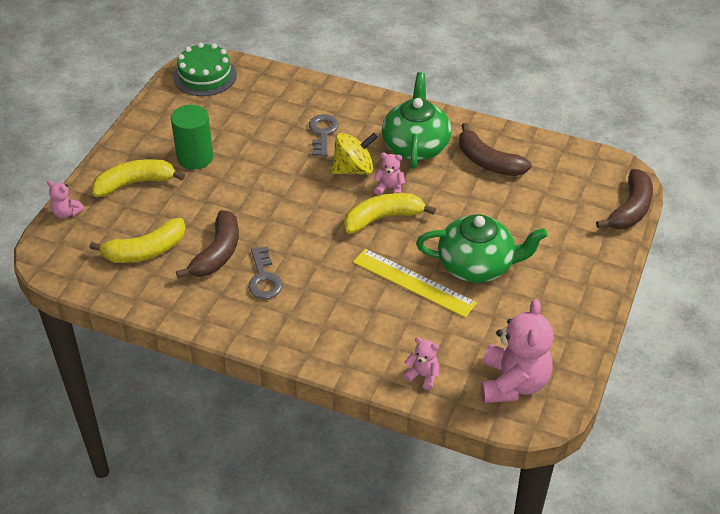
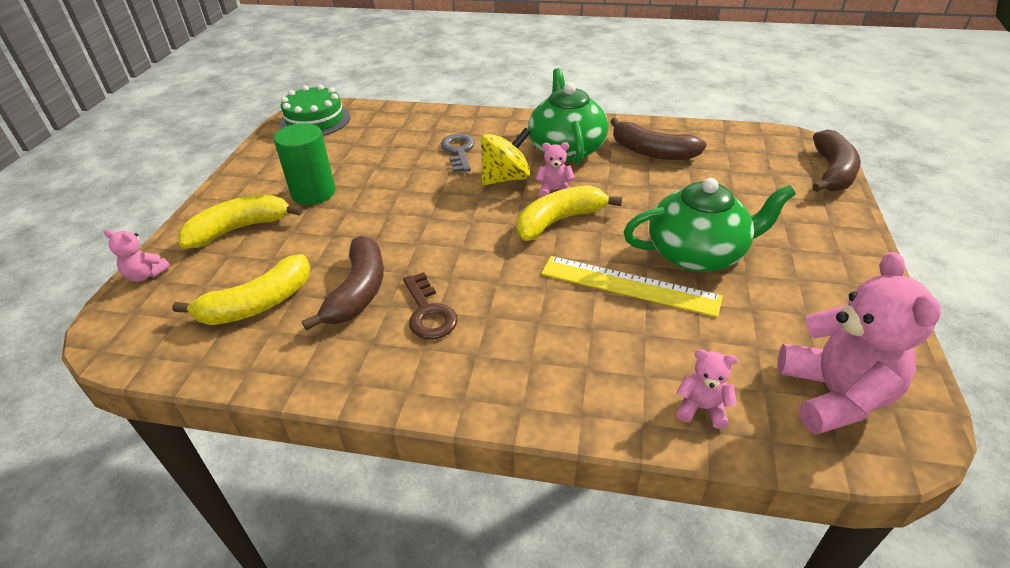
camera: 10 degrees left, 5 degrees down
grey key [248,247,283,299] -> brown key [403,272,458,339]

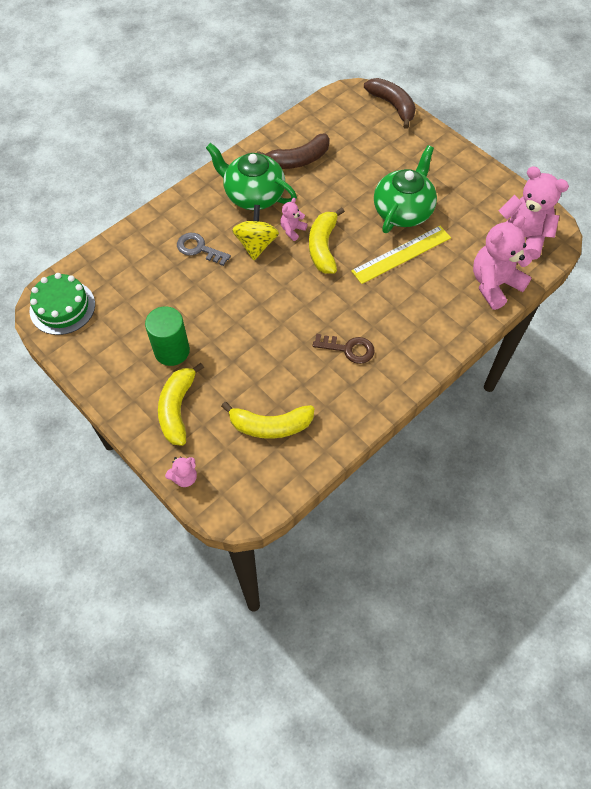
camera: 55 degrees left, 20 degrees up
yellow banana [172,254,311,325] -> yellow banana turned 90 degrees clockwise [221,402,314,439]
brown banana [302,236,384,331] -> none
pink teddy bear [676,349,738,429] -> pink teddy bear [473,215,532,310], size x2.11

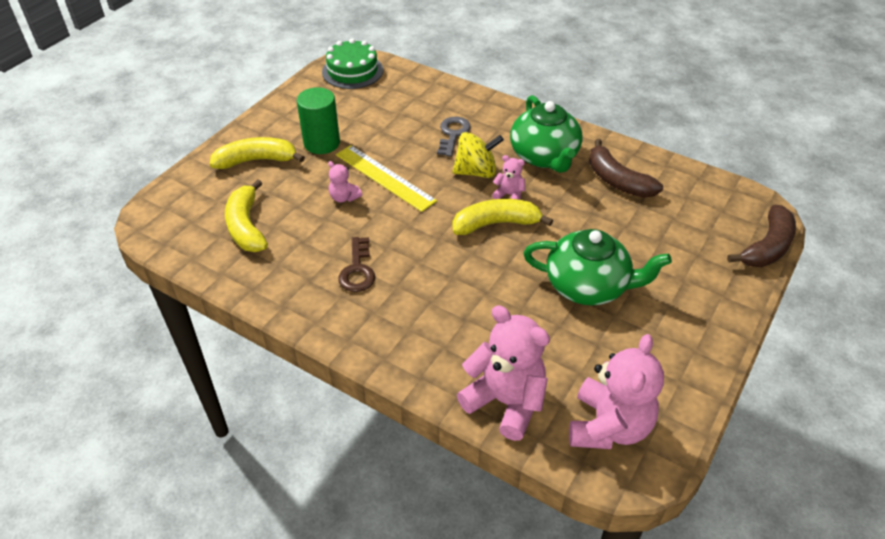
camera: 75 degrees right, 15 degrees down
pink teddy bear [165,457,197,487] -> pink teddy bear moved to [328,161,362,203]
green teapot [206,143,297,210] -> green teapot turned 150 degrees clockwise [510,95,583,173]
yellow ruler [351,226,451,284] -> yellow ruler moved to [336,145,437,212]

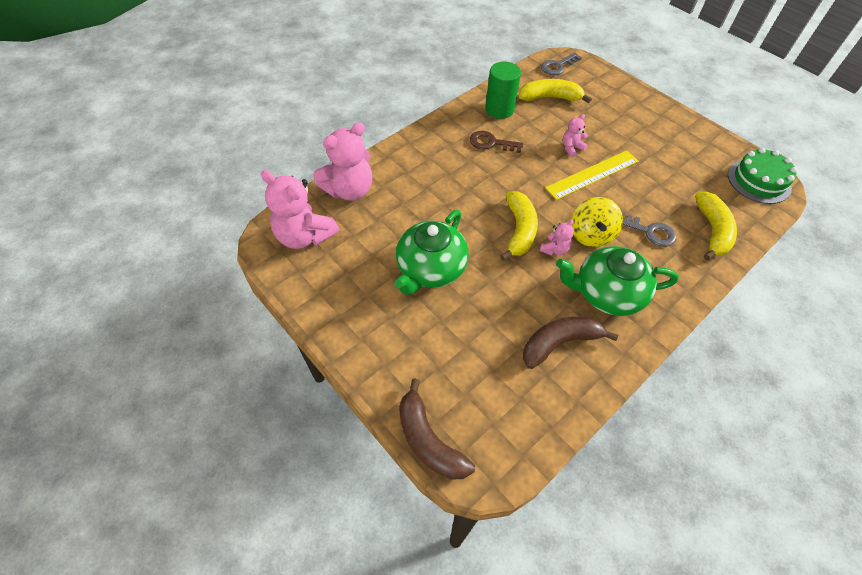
camera: 105 degrees right, 10 degrees up
yellow banana [210,137,305,169] -> yellow banana moved to [695,192,737,260]
green cylinder [297,87,340,154] -> green cylinder moved to [485,62,521,119]
none -> grey key [541,52,582,75]

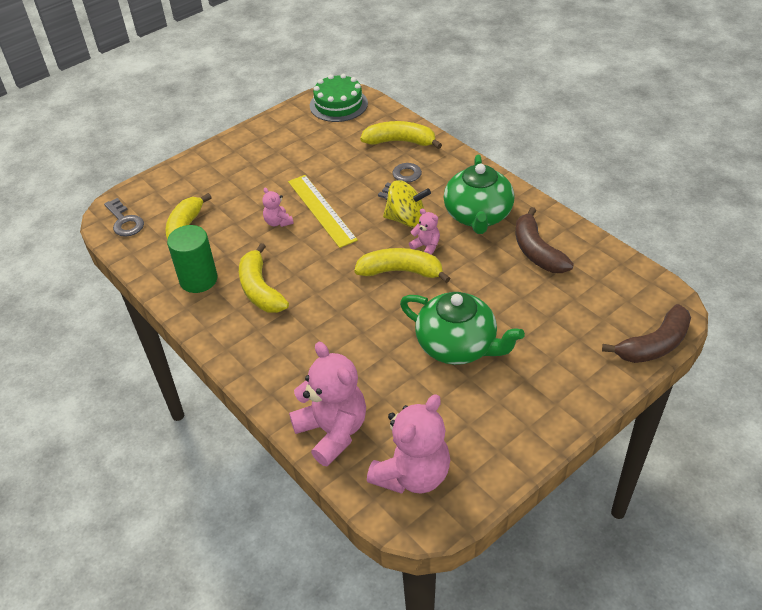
camera: 85 degrees left, 10 degrees down
brown key [470,131,523,153] -> yellow banana [239,243,289,313]

